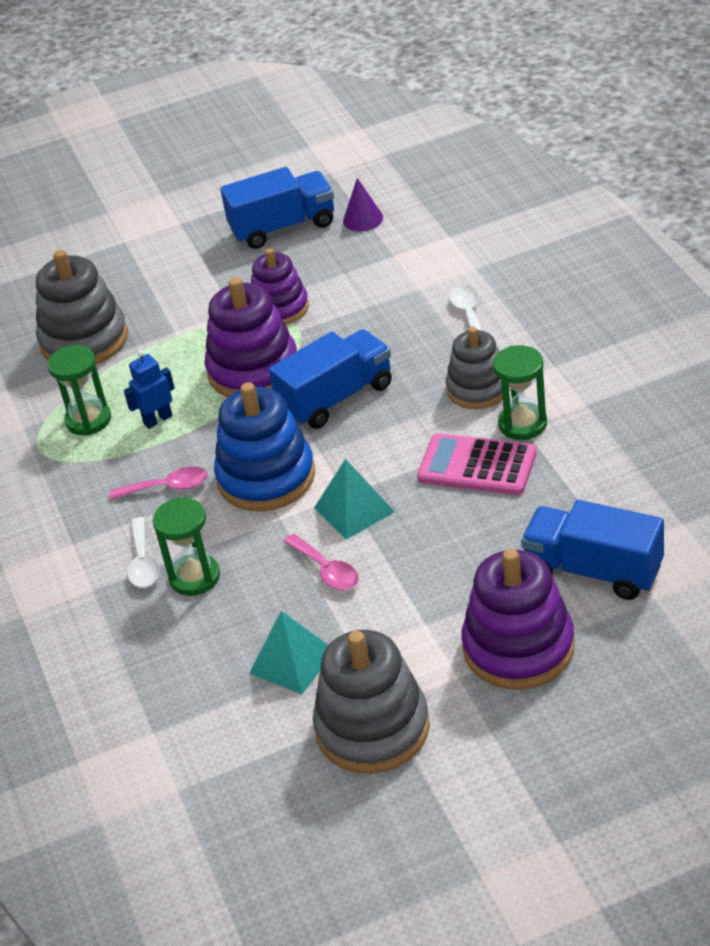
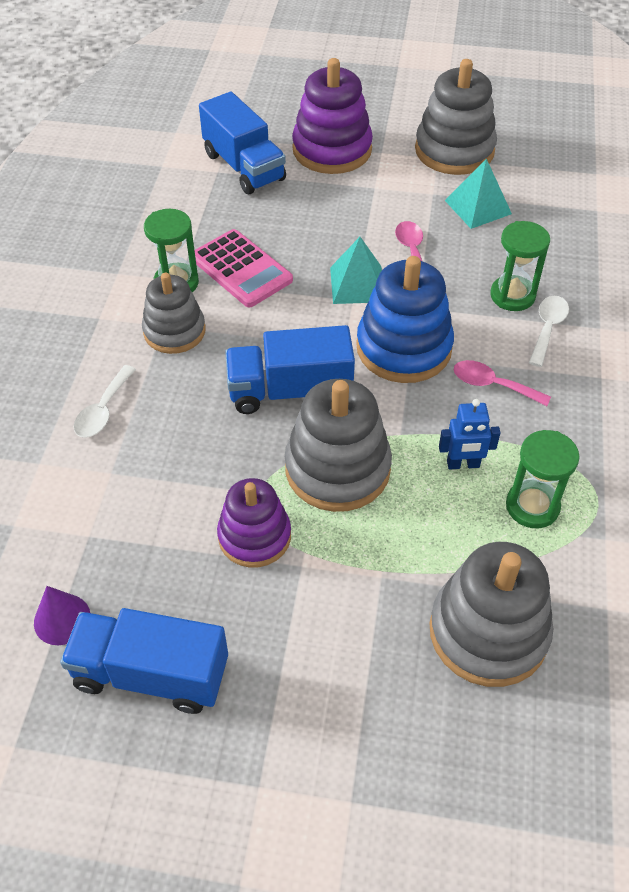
camera: 155 degrees left, 10 degrees up
purple stacking toy [204,277,297,397] -> grey stacking toy [285,379,392,512]

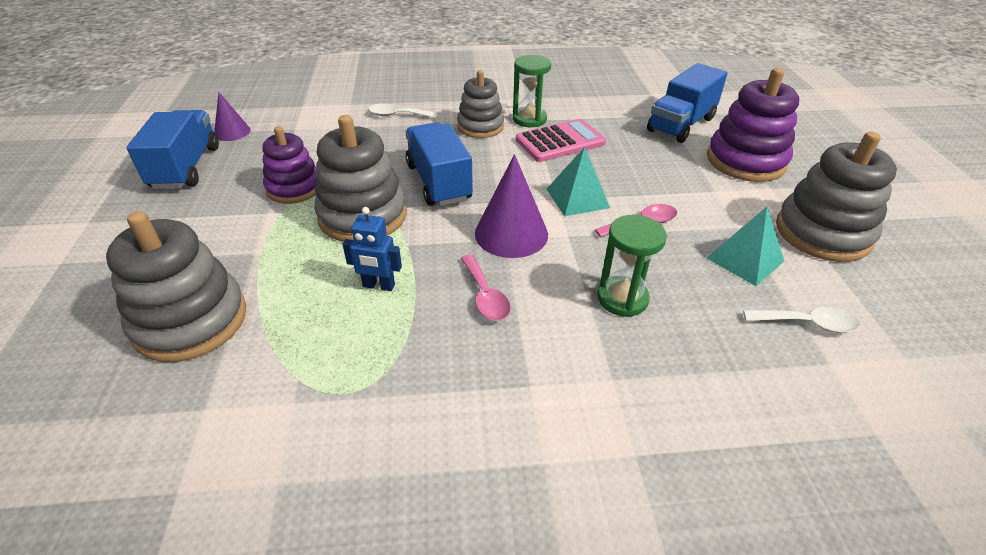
camera: 75 degrees right, 10 degrees down
pink calculator [195,229,293,307] -> pink calculator turned 150 degrees counterclockwise [516,119,606,162]
blue stacking toy [356,256,454,383] -> purple cone [475,154,548,258]
blue robot [439,399,501,470] -> blue robot turned 60 degrees counterclockwise [343,207,402,291]
pink spoon [454,360,551,406] -> pink spoon turned 150 degrees clockwise [460,255,510,321]
green hourglass [506,430,579,528] -> none
white spoon [529,296,569,367] -> white spoon moved to [743,307,860,333]

